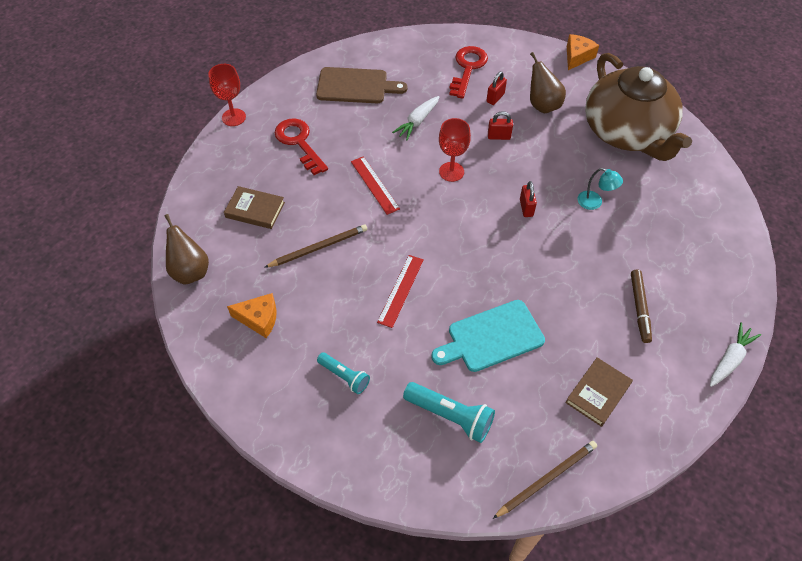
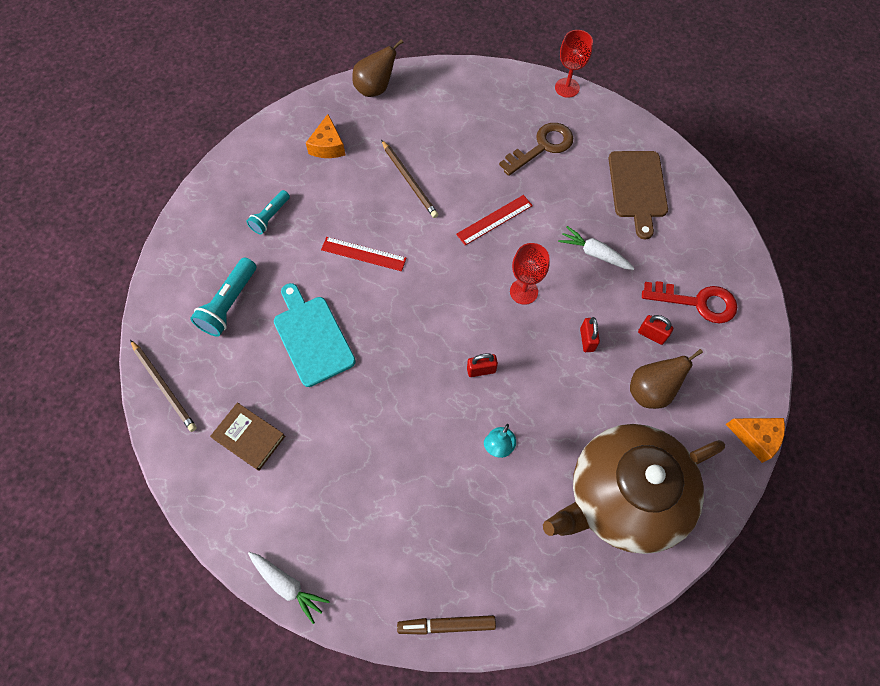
camera: 85 degrees right, 10 degrees up
brown book [224,186,285,229] -> none
red key [275,118,328,175] -> brown key [499,123,573,176]
brown marker [631,269,652,343] -> brown marker moved to [397,615,496,635]

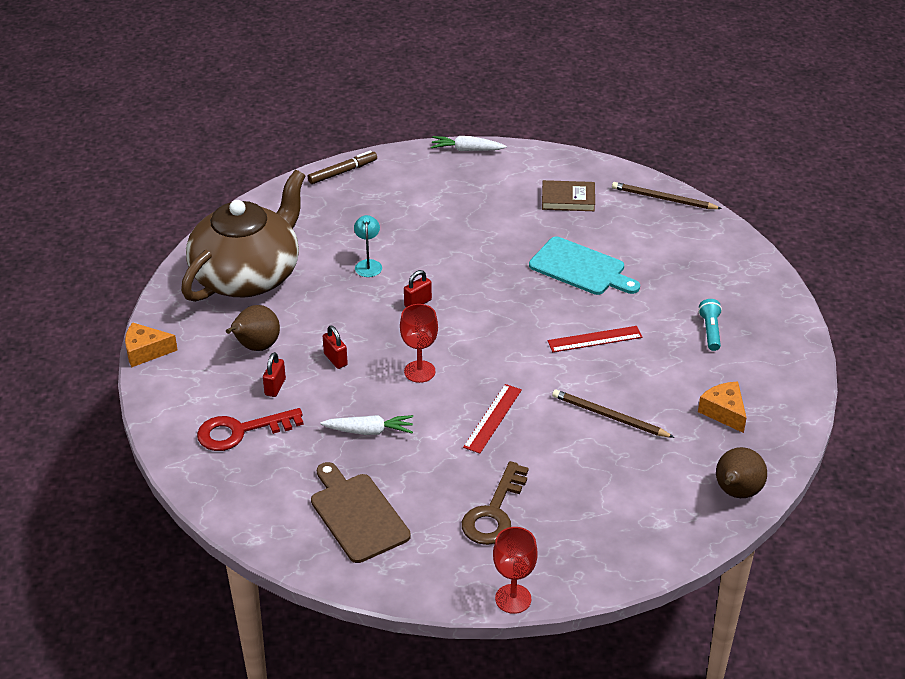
camera: 150 degrees right, 25 degrees down
turquoise flashlight [190,257,256,337] -> none
red padlock [638,315,673,345] -> red padlock turned 75 degrees counterclockwise [263,352,286,397]

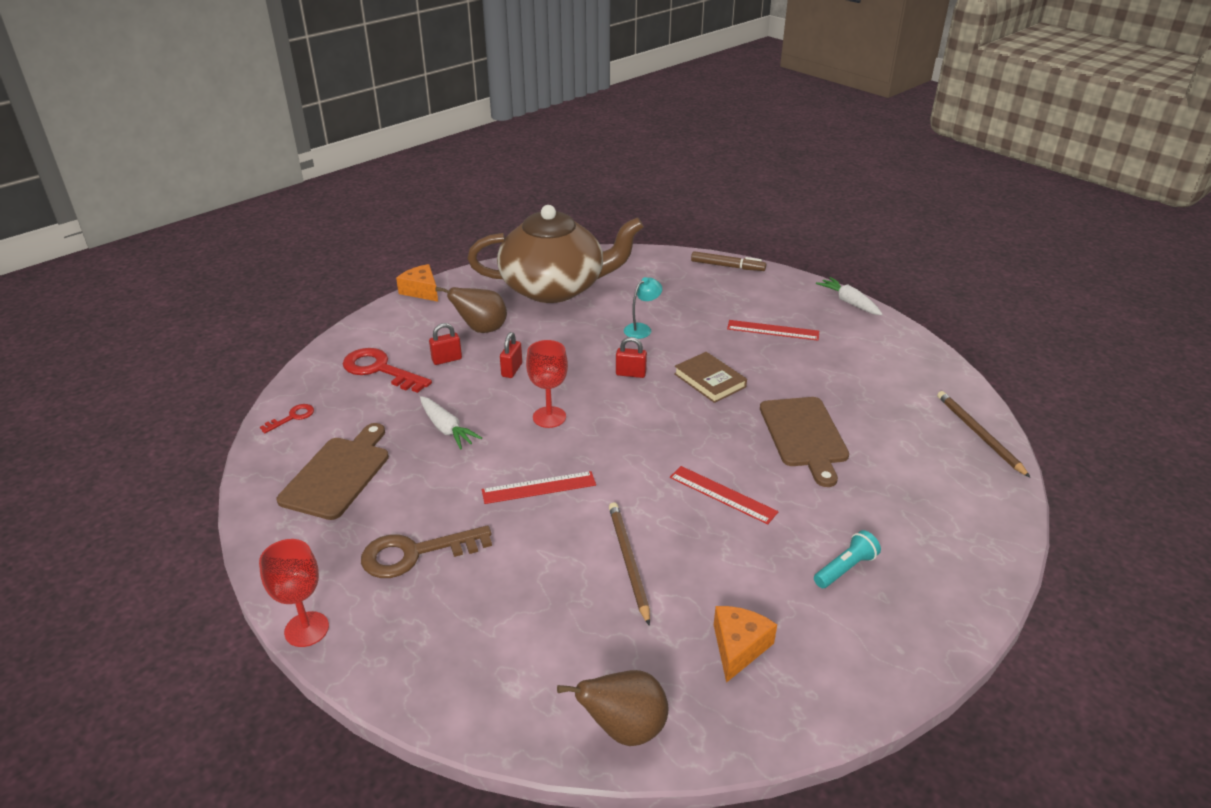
camera: 50 degrees right, 5 degrees down
turquoise cutting board [529,237,640,295] -> brown cutting board [760,397,849,487]
brown book [542,180,595,211] -> brown book moved to [674,352,747,403]
none -> red key [260,404,314,433]
none -> red ruler [727,320,819,341]

